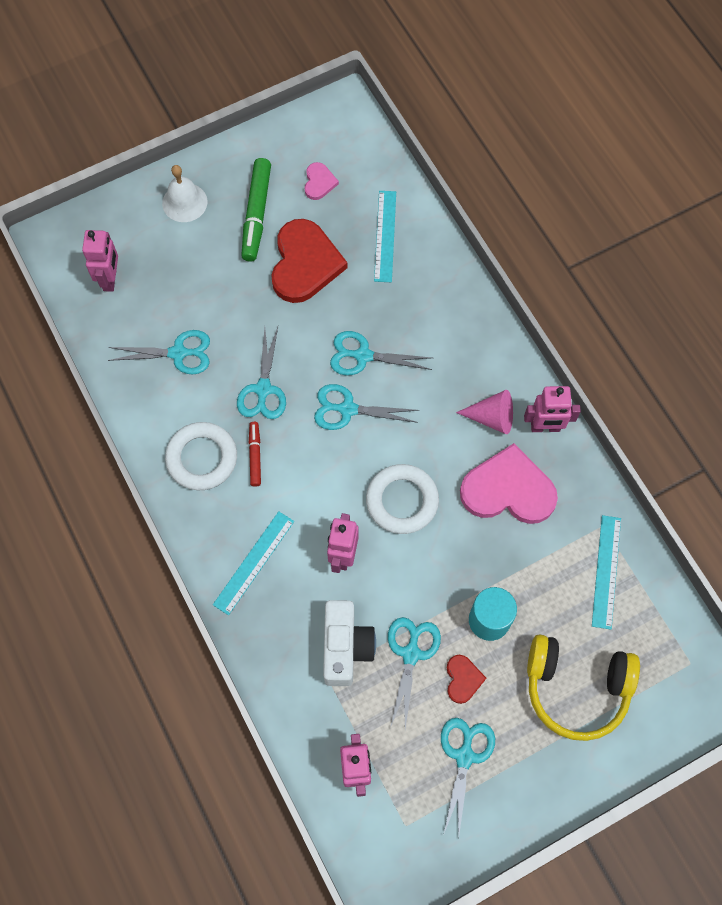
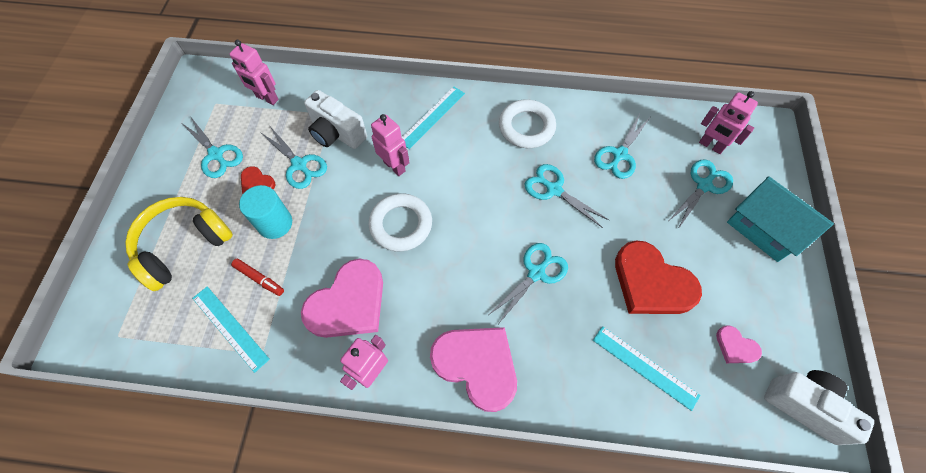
camera: 125 degrees right, 5 degrees down
white bell [162,165,208,222] -> turquoise house [727,176,834,262]
turquoise ruler [213,511,294,615] -> turquoise ruler turned 60 degrees clockwise [402,87,465,149]
green marker [241,158,271,262] -> none
red marker [249,422,261,487] -> red marker moved to [231,259,284,296]
turquoise scissors [314,384,419,430] -> turquoise scissors moved to [670,160,733,229]
pink cone [456,390,513,434] -> none
none -> pink heart [430,327,517,412]
none -> white camera [764,370,874,445]

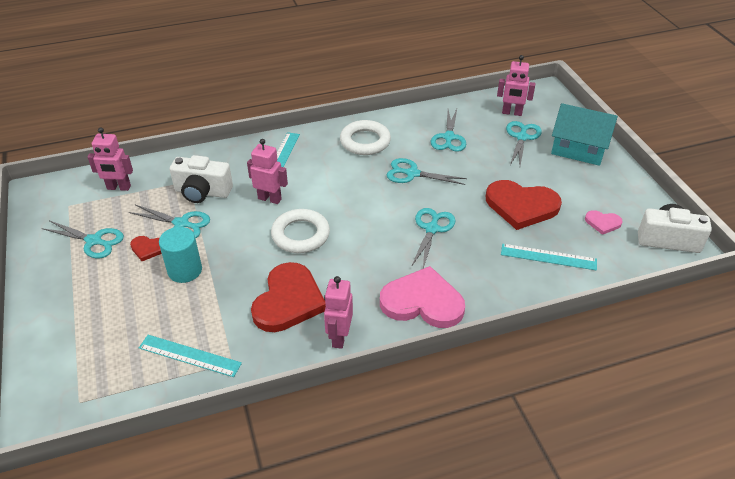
camera: 25 degrees left, 20 degrees down
yellow headphones [125,197,233,291] -> none
red marker [231,259,284,296] -> none
pink heart [301,259,383,338] -> red heart [251,262,326,332]

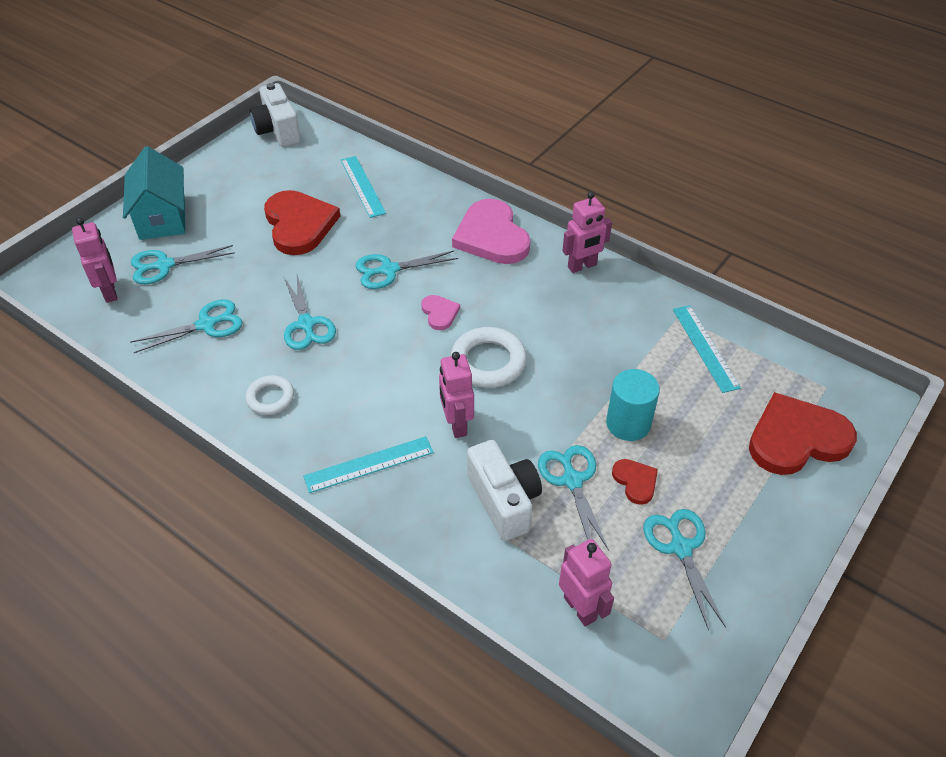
camera: 125 degrees left, 5 degrees up
red heart [251,262,326,332] -> red heart moved to [749,392,857,475]
white ring [340,120,391,155] -> white ring [245,375,294,415], size x0.61
pink heart [585,210,623,235] -> pink heart moved to [421,295,460,330]

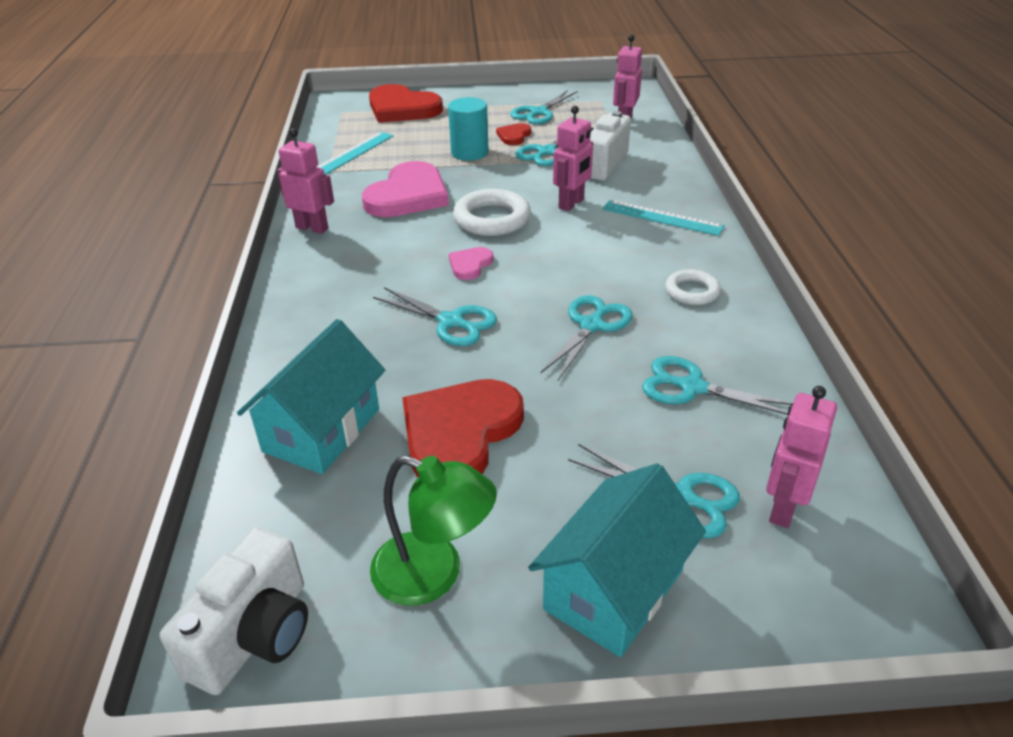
camera: 130 degrees left, 10 degrees down
turquoise ruler [341,156,386,218] -> turquoise house [237,319,385,474]
pink heart [452,199,531,264] -> pink heart moved to [362,161,449,217]
none -> green lamp [370,455,497,606]

